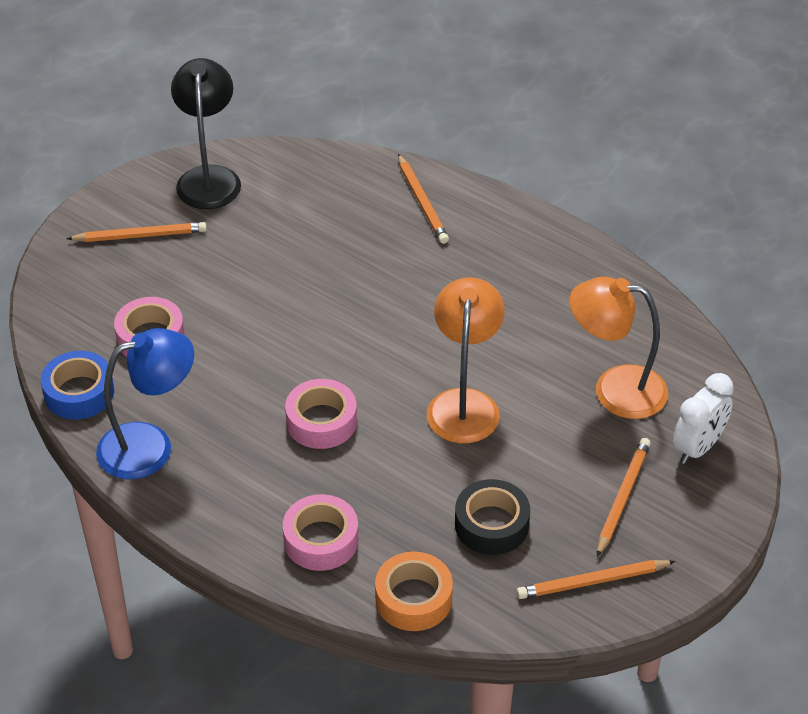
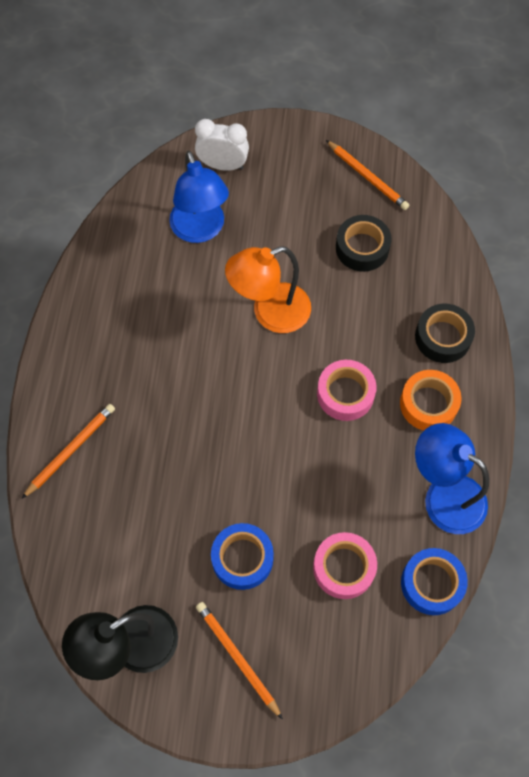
camera: 120 degrees left, 20 degrees up
pink tape [283,494,359,571] -> black tape [415,304,475,363]
orange tape [375,552,453,631] -> orange tape moved to [400,370,462,430]
orange lamp [569,277,668,419] -> blue lamp [169,151,229,243]
orange pencil [597,438,651,557] -> none
none -> blue tape [211,523,274,590]

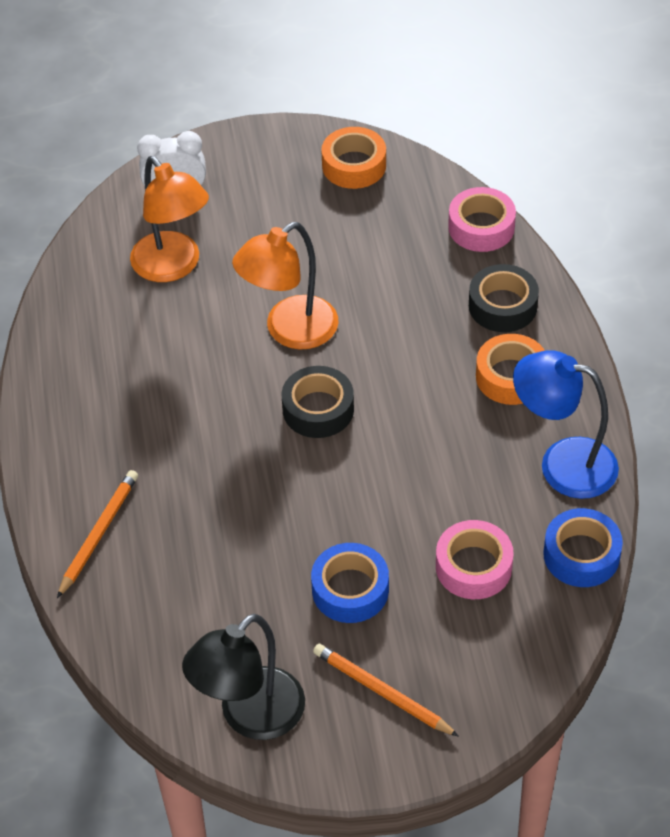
camera: 15 degrees left, 15 degrees down
blue lamp [169,151,229,243] -> orange lamp [130,156,209,282]
pink tape [317,360,376,421] -> pink tape moved to [448,187,516,252]
orange pencil [326,140,409,210] -> orange tape [321,127,386,189]
black tape [336,215,391,272] -> black tape moved to [282,366,354,438]

